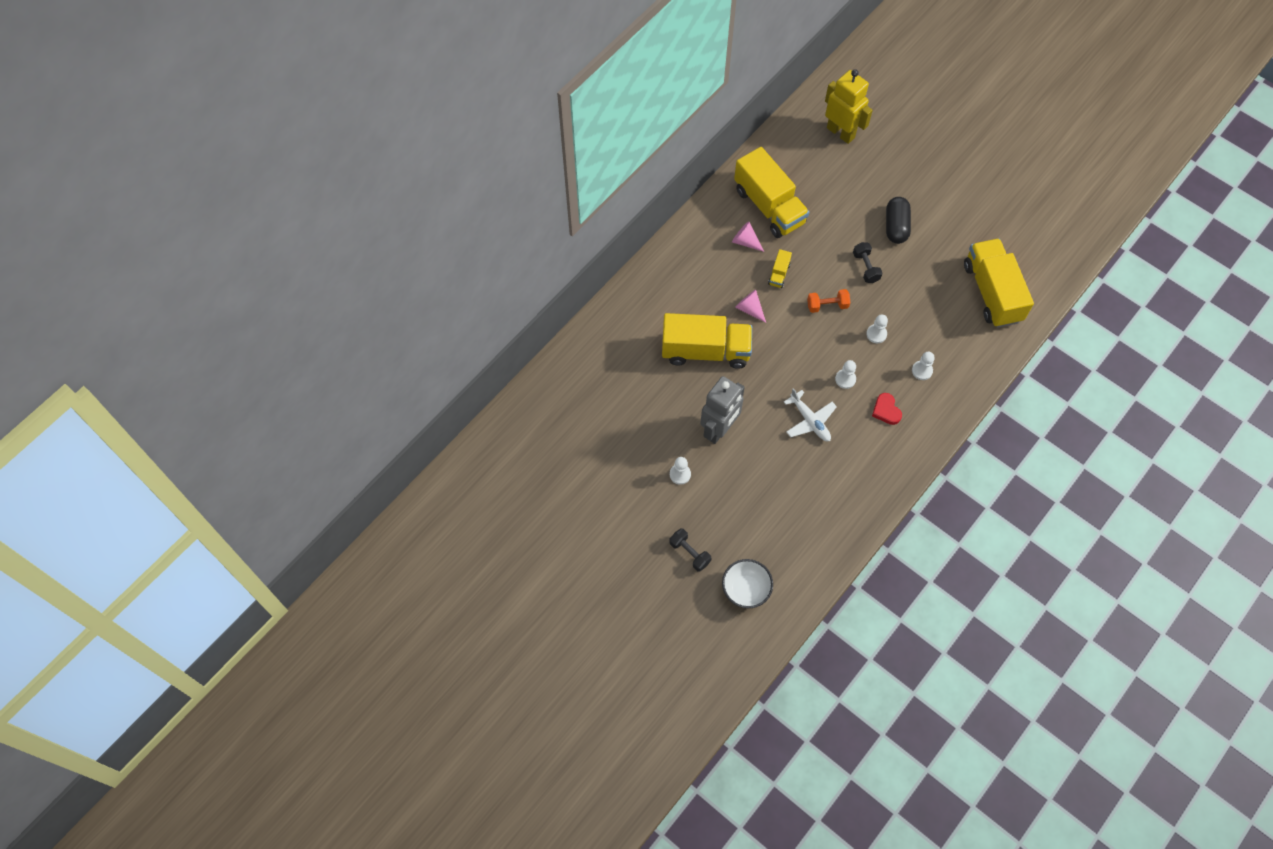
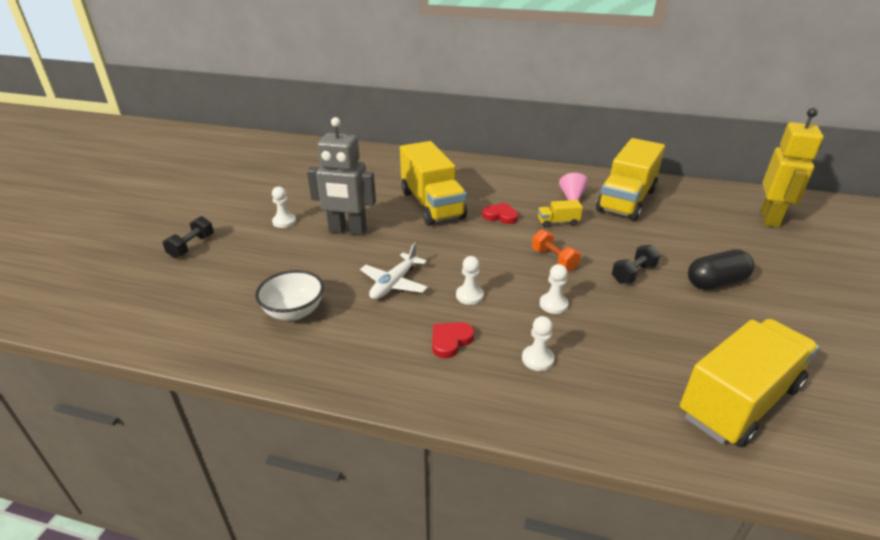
camera: 65 degrees right, 30 degrees down
white bowl [722,559,773,608] -> white bowl moved to [255,270,324,321]
pink cone [735,289,766,323] -> red heart [482,203,518,224]

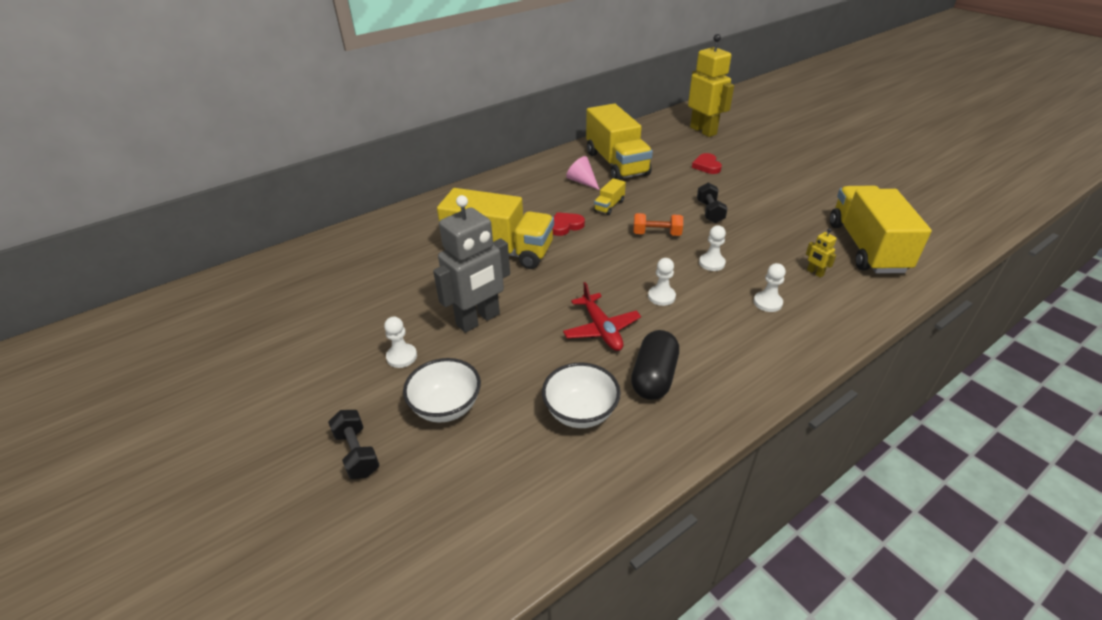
camera: 50 degrees left, 5 degrees up
white plane [360,243,428,300] -> red plane [563,282,641,351]
red heart [432,322,474,358] -> red heart moved to [692,153,722,174]
black capsule [688,249,754,290] -> black capsule moved to [631,330,679,400]
none -> white bowl [403,358,481,423]
none -> yellow robot [806,228,837,278]

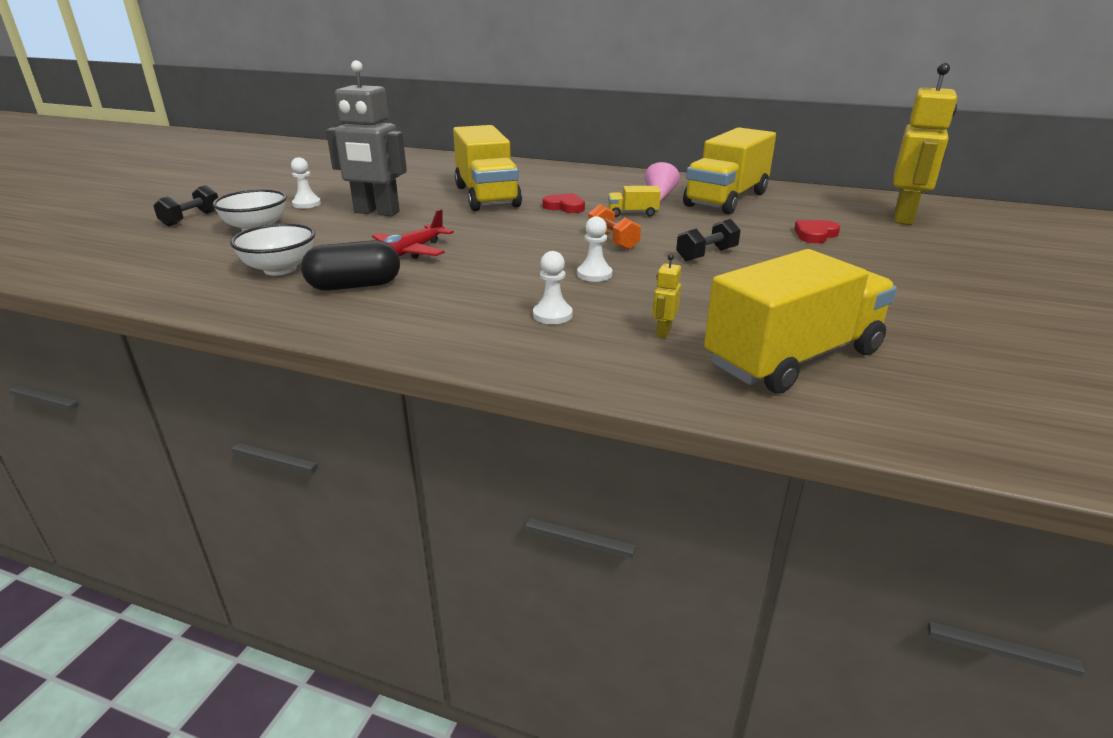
camera: 55 degrees right, 10 degrees down
white pawn [648,258,676,306] -> none

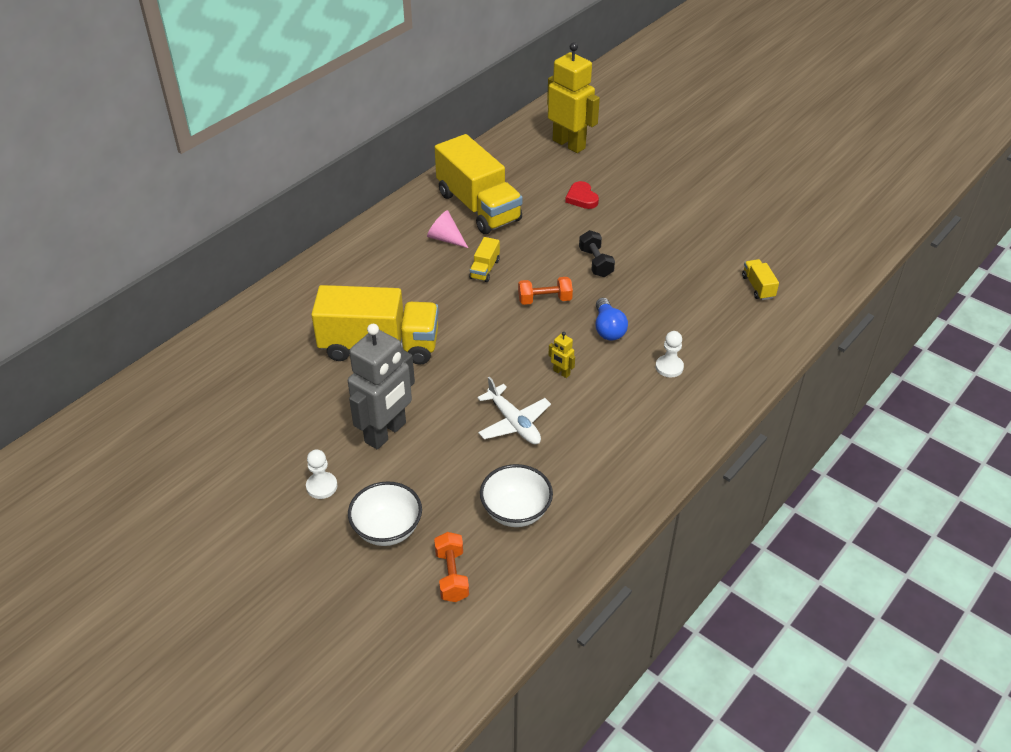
camera: 70 degrees left, 15 degrees up
black dumbbell [154,185,218,226] -> none
black capsule [301,240,400,291] -> none
red plane [372,209,454,259] -> white plane [477,377,551,444]
red heart [542,193,585,213] -> none
white pawn [577,216,612,282] -> blue light bulb [596,298,628,341]
yellow robot [652,254,681,338] -> yellow robot moved to [548,332,575,378]
yellow truck [704,249,897,394] -> yellow truck [742,259,779,300], size x0.41
none -> orange dumbbell [434,532,469,602]

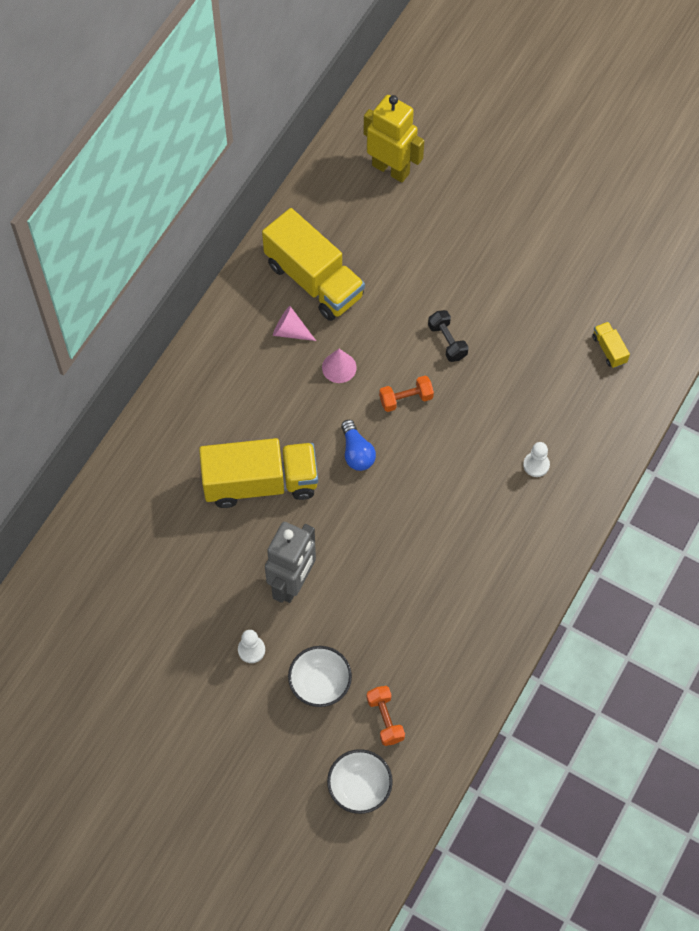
camera: 10 degrees left, 20 degrees up
yellow truck [469,237,500,282] -> pink cone [322,349,357,383]
white plane [477,377,551,444] -> none
white bowl [480,464,553,527] -> white bowl moved to [327,749,393,814]
yellow robot [548,332,575,378] -> none
red heart [565,181,599,209] -> none
blue light bulb [596,298,628,341] -> blue light bulb moved to [341,420,376,471]

